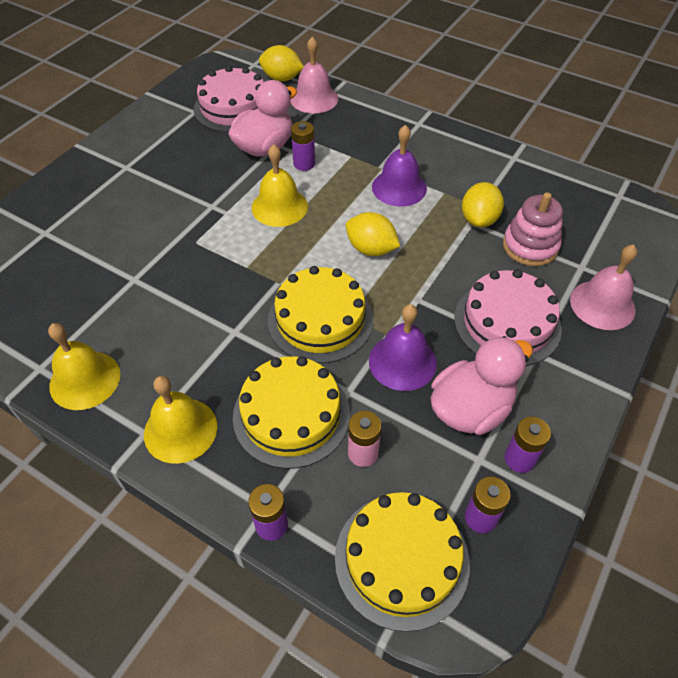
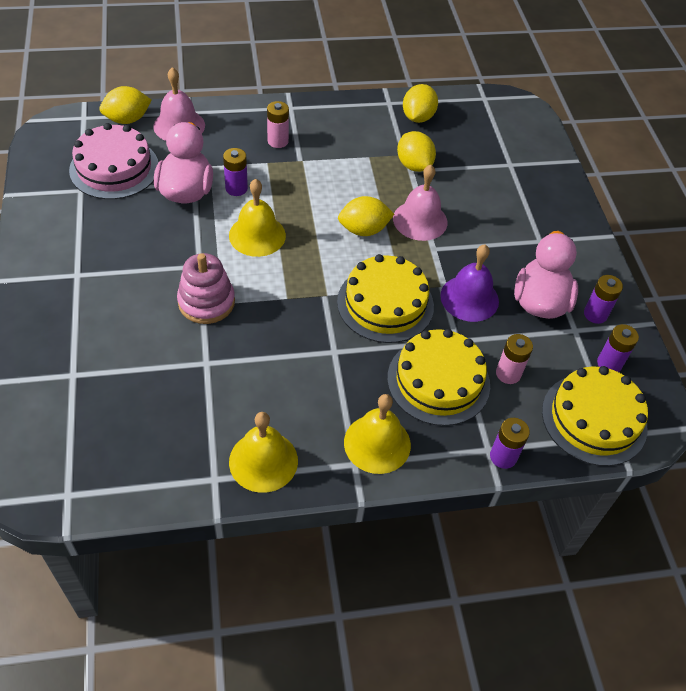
camera: 45 degrees left, 0 degrees up
purple bell [372,125,427,207] -> none
pink cake [454,269,562,366] -> none
pink stacking toy [503,192,563,266] -> pink stacking toy moved to [177,253,235,324]
pink bell [570,245,637,330] -> pink bell moved to [393,165,448,241]
none -> pink battery [267,101,289,148]
none -> yellow lemon [403,84,438,123]

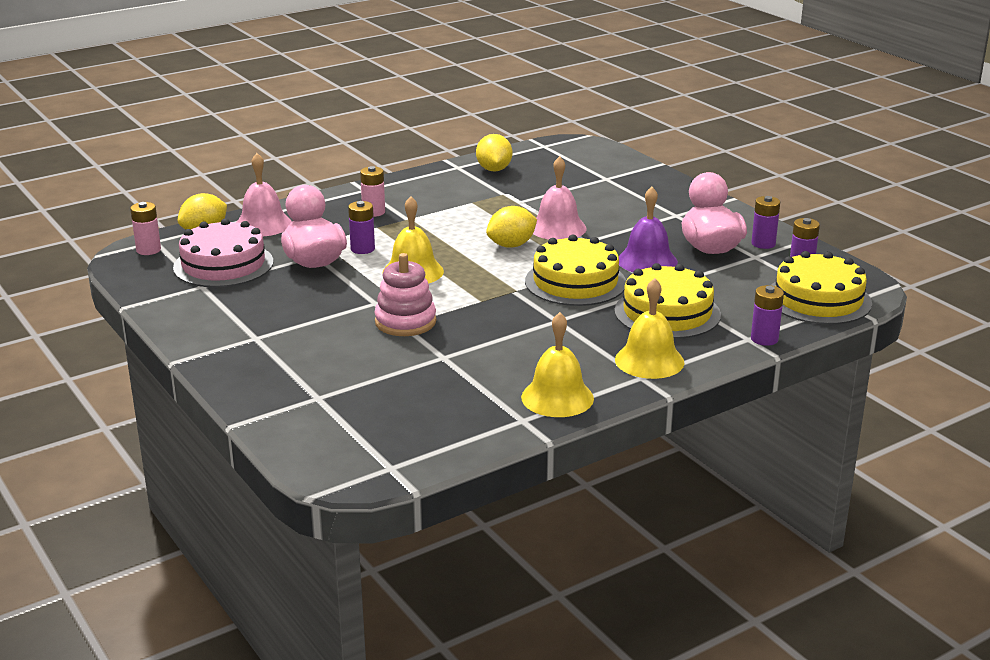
camera: 20 degrees left, 25 degrees down
yellow lemon [397,131,436,172] -> none
pink battery [496,334,533,384] -> pink battery moved to [130,202,161,255]

